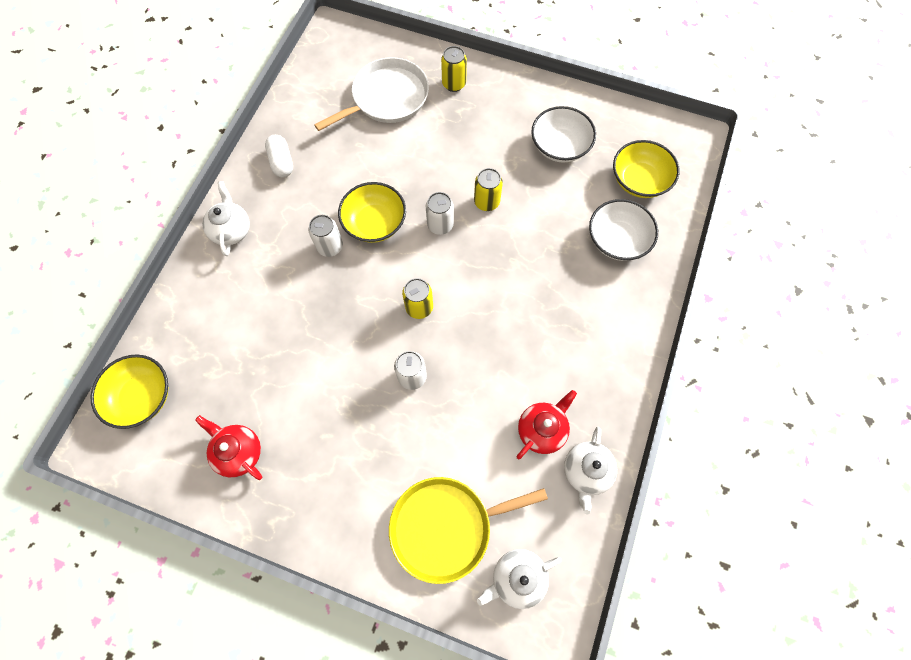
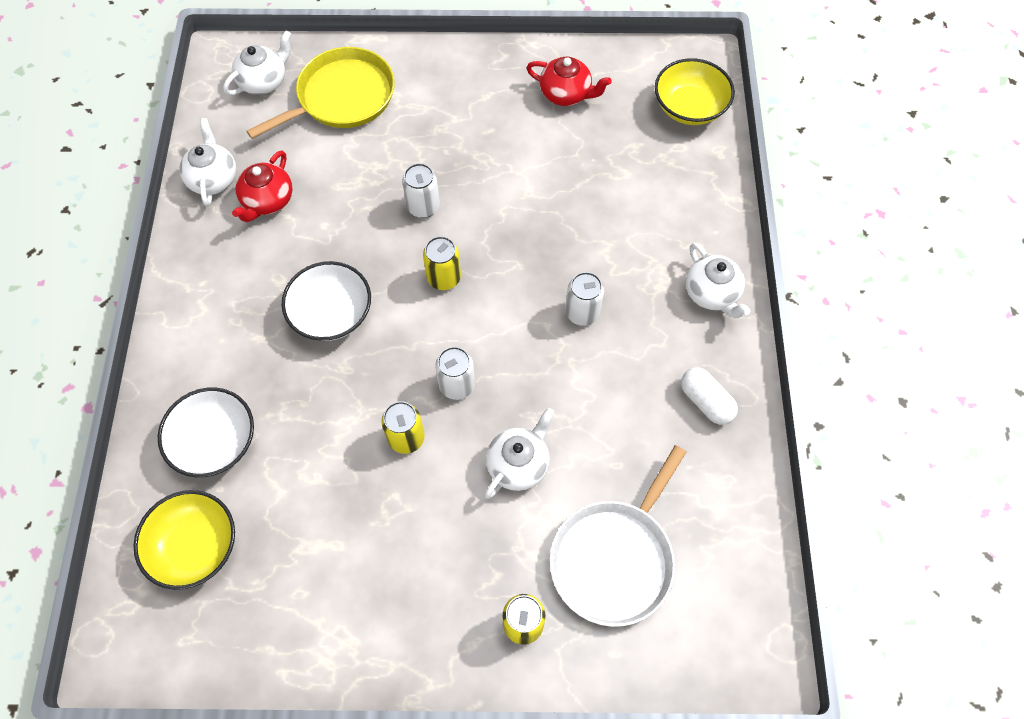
camera: 160 degrees right, 5 degrees down
yellow bowl [338,182,406,243] -> none
white bowl [531,106,596,162] -> white bowl moved to [282,261,371,341]
none -> white teapot [485,408,554,499]

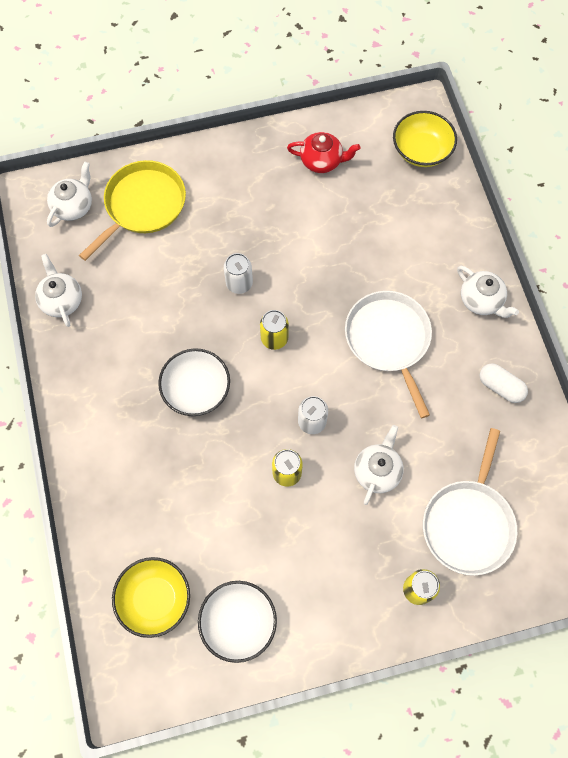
camera: 15 degrees left, 5 degrees up
white bowl [158,388,254,477] -> white bowl moved to [198,581,277,663]
red teapot [232,150,293,222] -> none
white can [565,272,604,326] -> white pan [345,291,432,418]

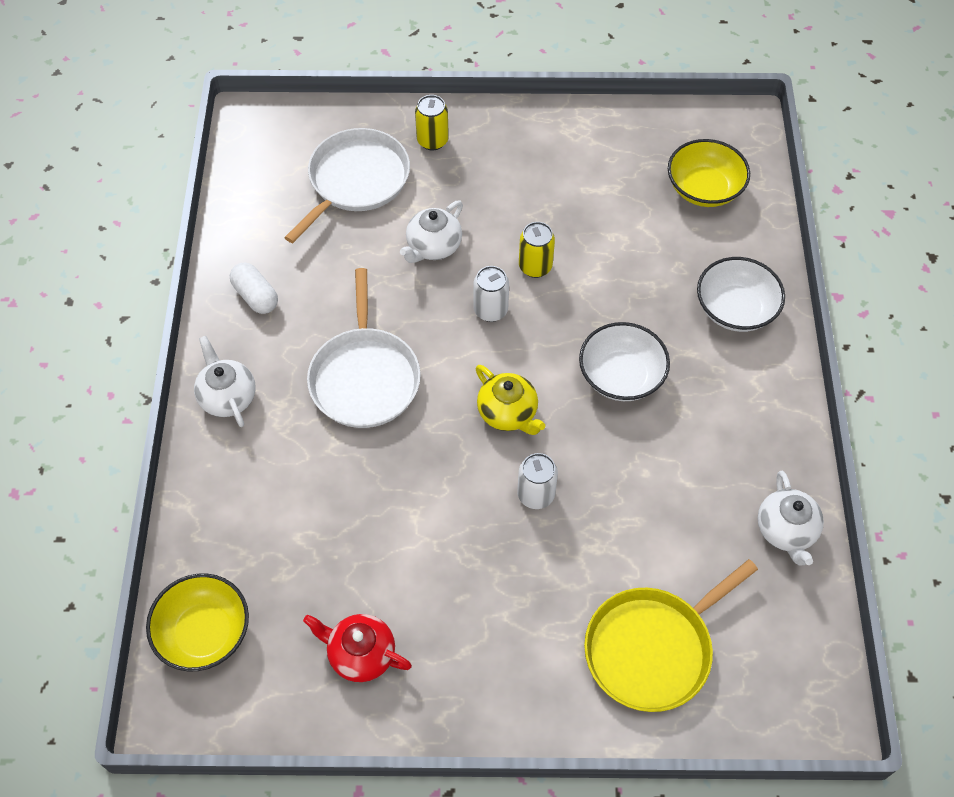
camera: 165 degrees left, 10 degrees down
white teapot [47,162,92,227] -> none
white bowl [198,581,277,663] -> white bowl moved to [697,257,785,332]
yellow can [260,310,289,350] -> yellow teapot [476,365,545,435]

